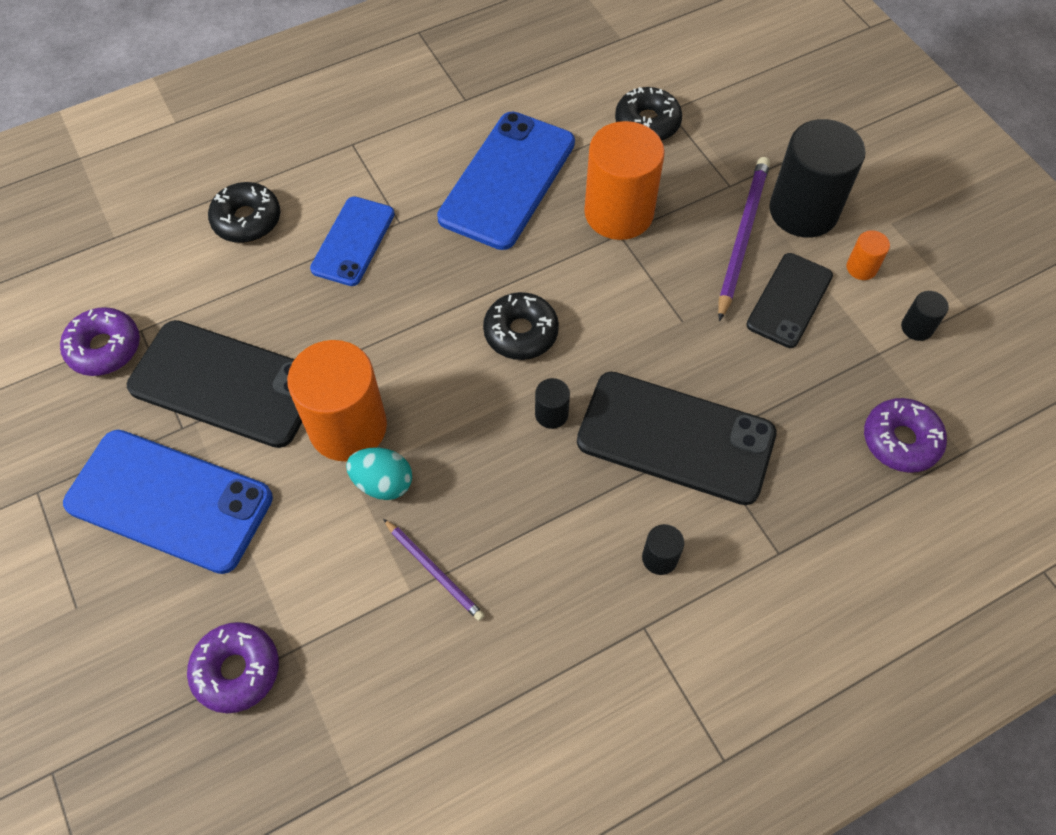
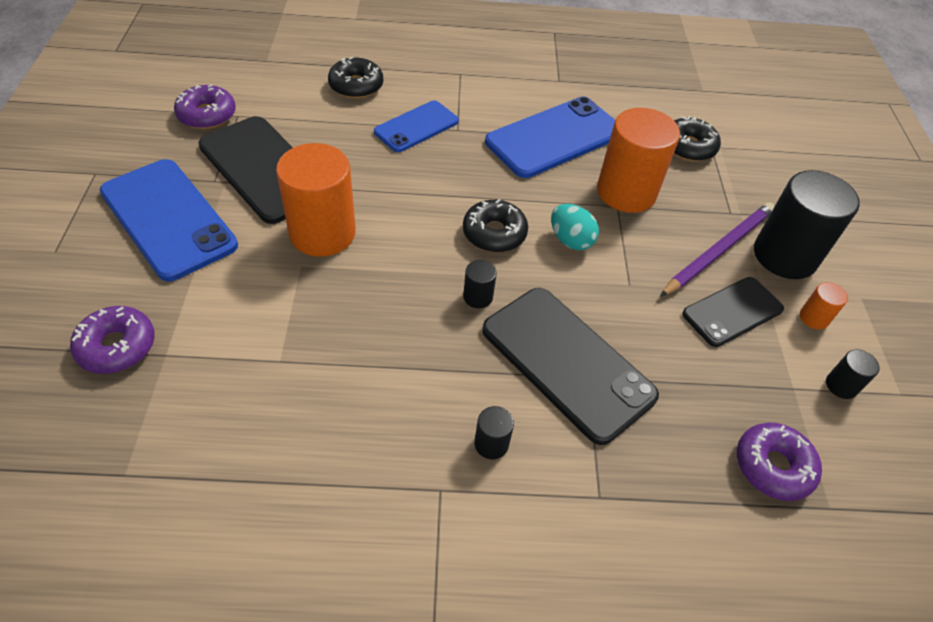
camera: 25 degrees right, 10 degrees down
turquoise egg [346,447,412,500] -> turquoise egg moved to [551,204,599,250]
purple pencil [383,519,485,621] -> none

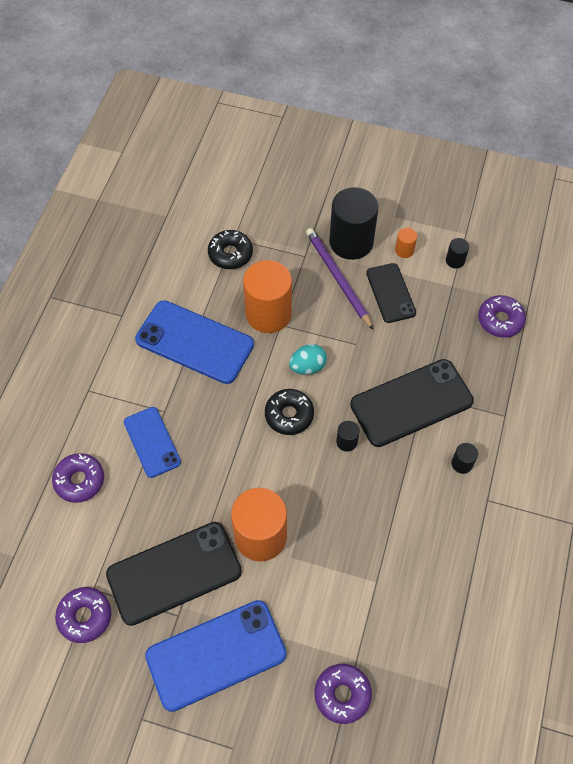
camera: 70 degrees left, 10 degrees up
black donut [328,57,383,98] -> purple donut [52,453,104,503]
blue phone [485,96,615,178] -> blue phone turned 45 degrees counterclockwise [135,300,254,384]

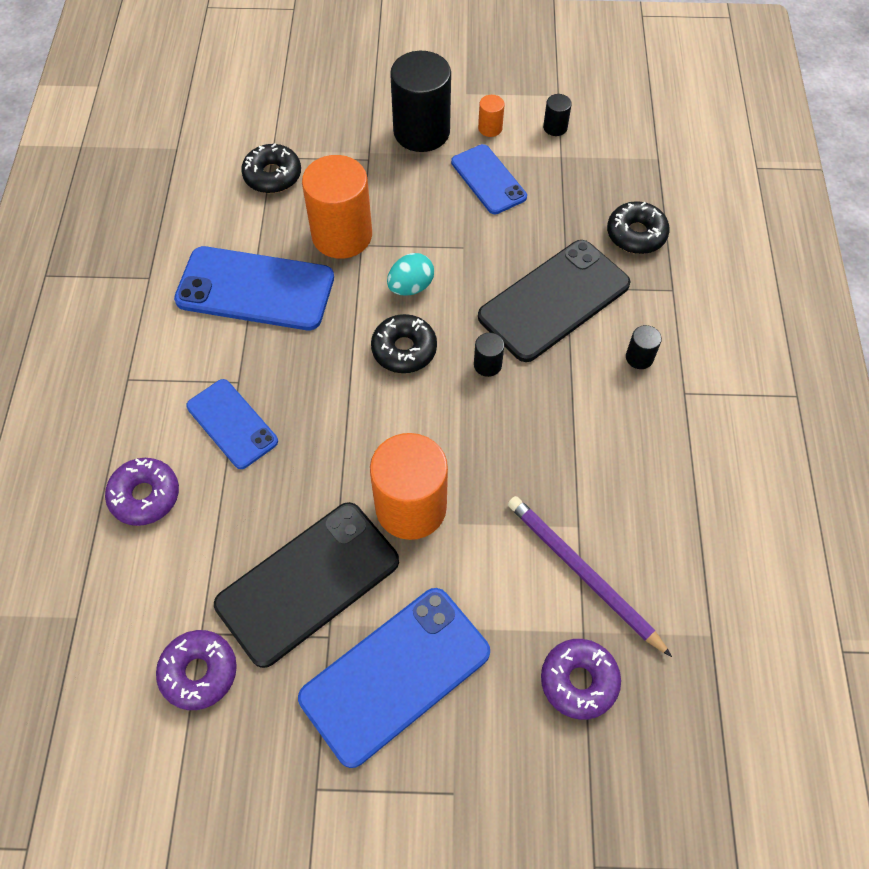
camera: 15 degrees left, 0 degrees up
purple pencil [306,228,373,330] -> purple pencil moved to [508,496,672,657]
black phone [366,263,416,323] -> blue phone [451,144,527,214]
purple donut [478,295,526,338] -> none
none -> black donut [607,201,670,254]

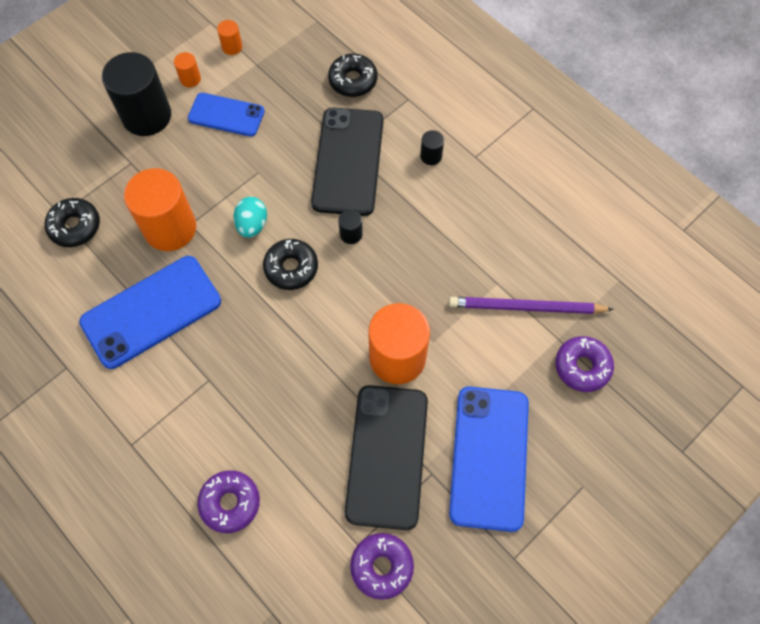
camera: 45 degrees left, 5 degrees up
blue phone [186,379,278,469] -> none
black cylinder [543,94,572,136] -> orange cylinder [217,20,242,55]

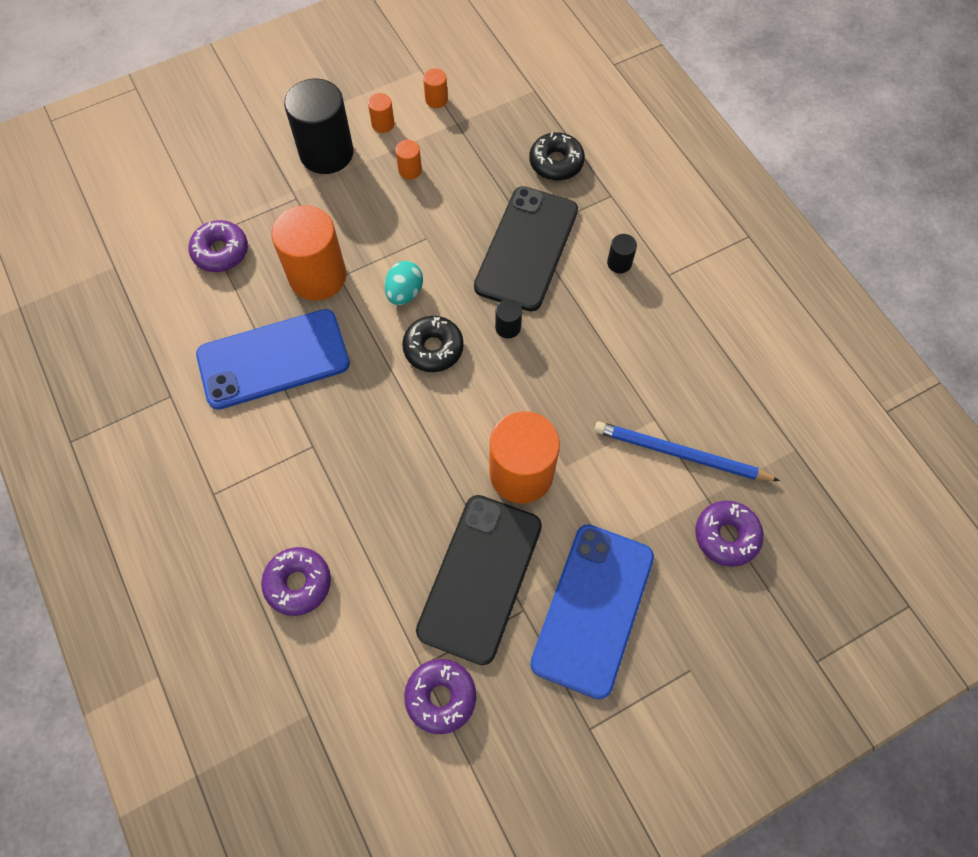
camera: 15 degrees right, 0 degrees up
black donut [45,198,100,247] -> purple donut [189,220,248,272]
blue phone [188,93,264,137] -> orange cylinder [395,140,422,180]
purple pencil [449,297,614,314] -> blue pencil [594,421,780,481]

